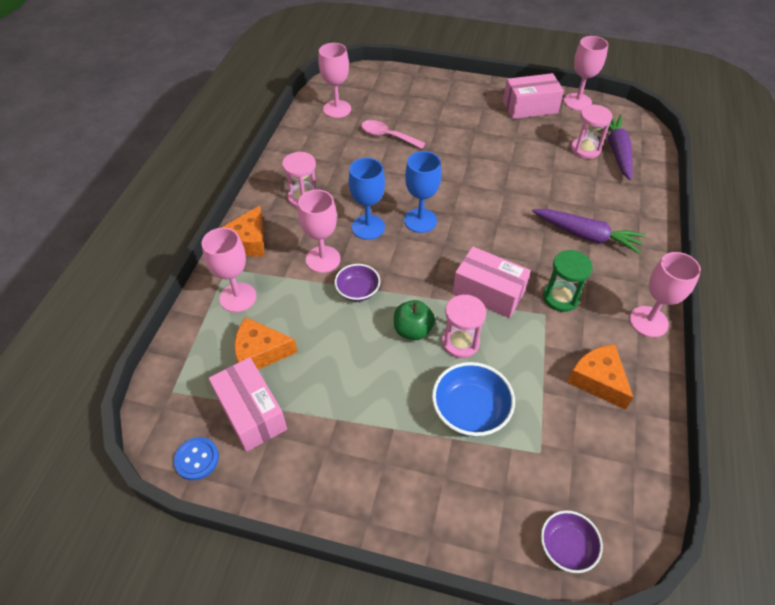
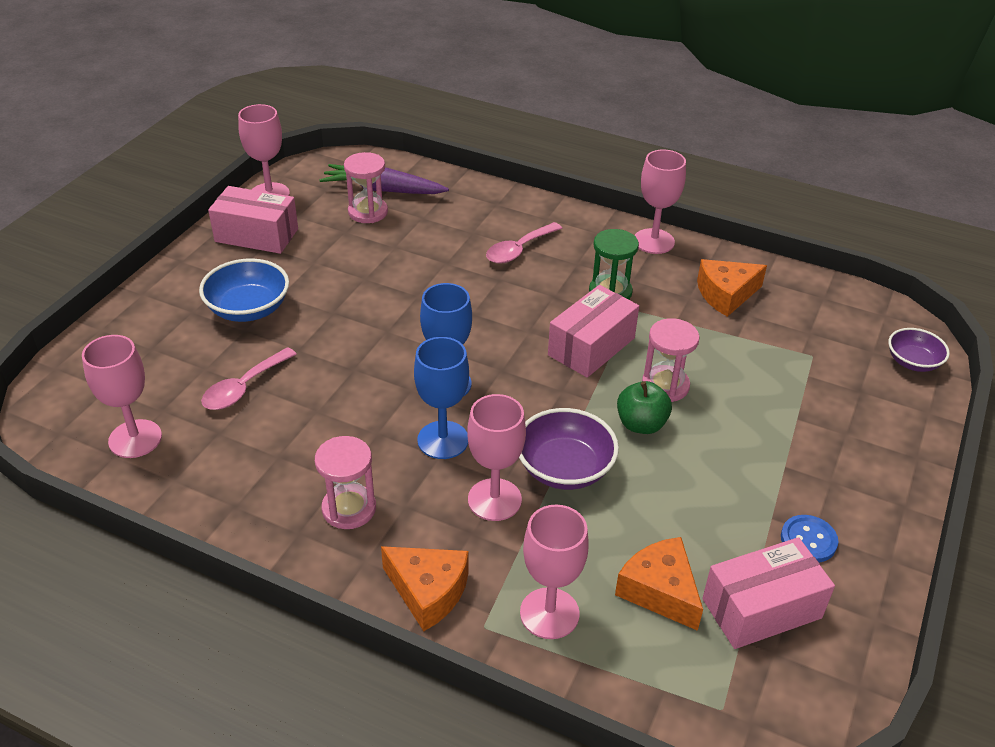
camera: 80 degrees left, 10 degrees down
blue button [174,437,219,480] -> blue button moved to [781,515,839,562]
orange cheese [234,317,297,369] -> orange cheese turned 135 degrees clockwise [615,537,703,631]
purple bowl [334,264,380,302] -> purple bowl [519,408,619,490], size x1.55
blue bowl [432,362,515,436] -> blue bowl moved to [199,258,289,322]
pink box [503,73,564,119] -> pink box turned 75 degrees counterclockwise [208,186,298,254]
purple carrot [532,209,645,254] -> pink spoon [486,222,562,264]

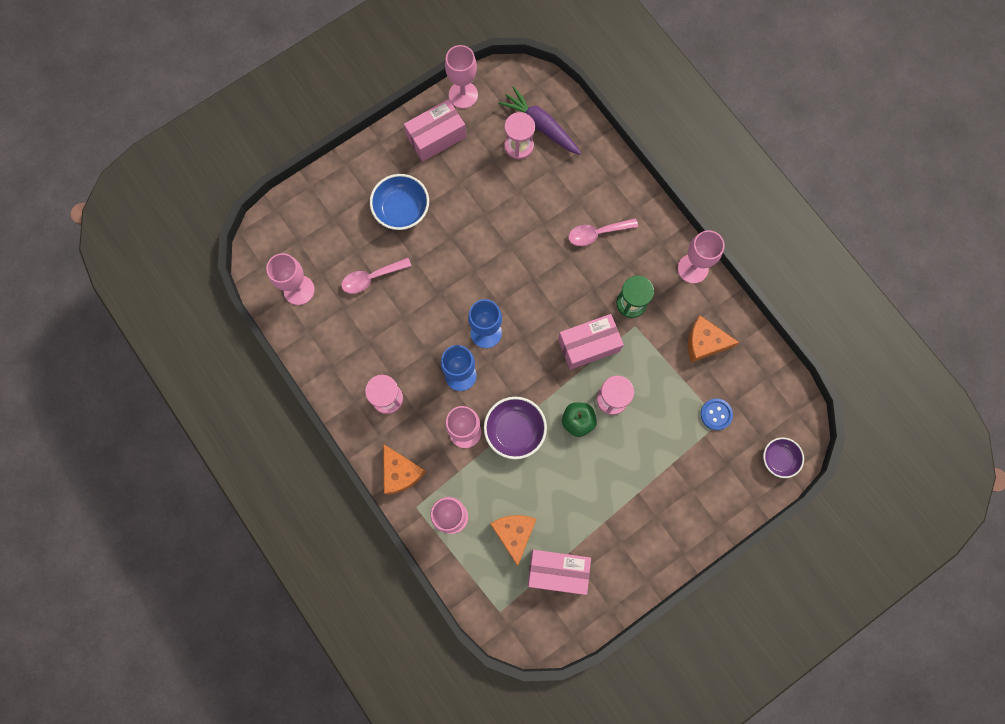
camera: 30 degrees right, 35 degrees up
pink box [208,186,298,254] -> pink box turned 75 degrees counterclockwise [404,99,466,162]
blue button [781,515,839,562] -> blue button moved to [700,398,733,430]

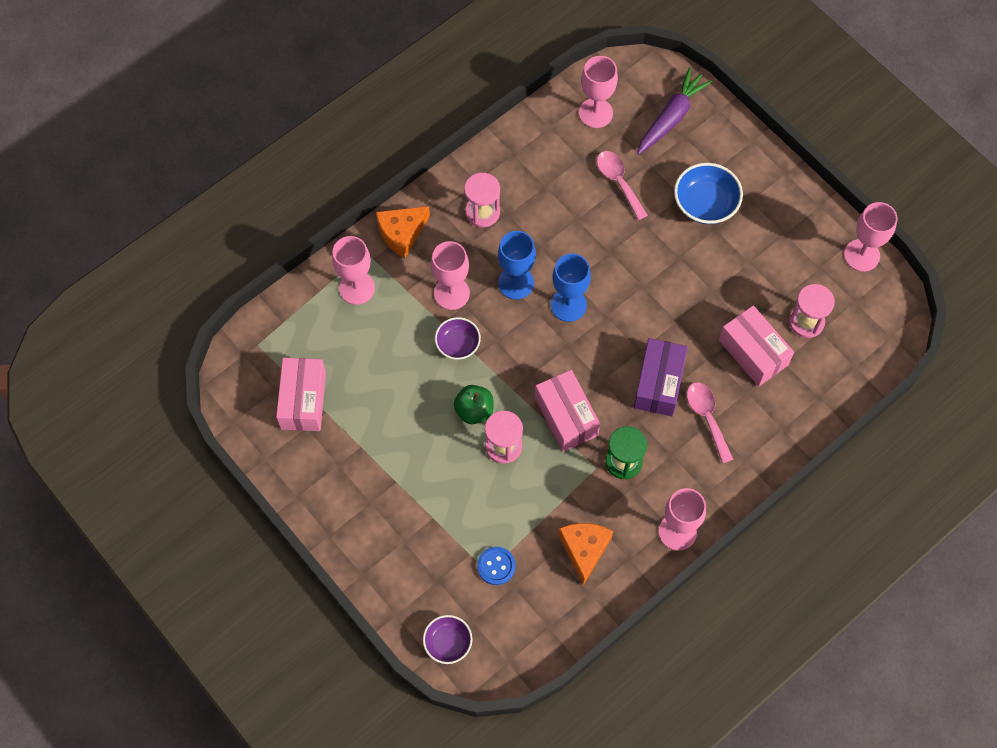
camera: 85 degrees right, 10 degrees down
pink box [404,99,466,162] -> pink box moved to [719,306,794,386]
purple bowl [484,397,547,459] -> purple bowl [435,317,481,360], size x0.65
orange cheese [490,515,536,566] -> none
purple carrot [498,86,581,155] -> purple carrot moved to [637,68,713,155]
none -> purple box [634,338,688,416]

